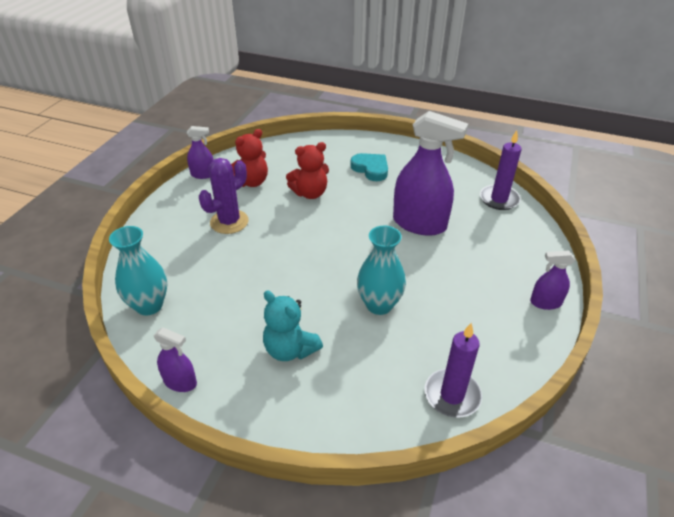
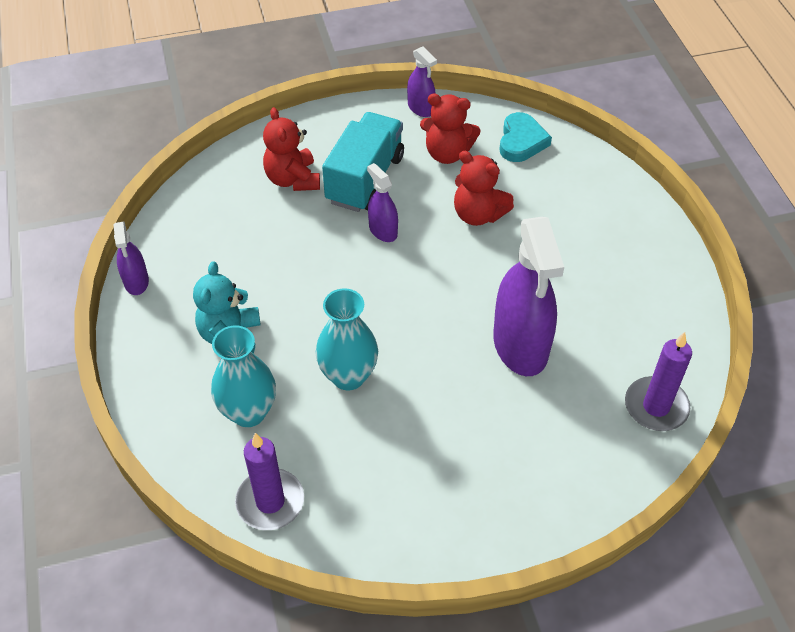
camera: 55 degrees right, 10 degrees up
turquoise vase [109,226,167,316] -> turquoise vase moved to [211,325,276,427]
purple cactus [199,158,249,234] -> turquoise truck [322,112,404,212]
turquoise heart [351,153,388,181] -> turquoise heart moved to [500,112,552,162]
purple spray bottle [530,250,575,310] -> purple spray bottle moved to [367,163,398,242]
none -> red teddy bear [263,107,320,191]

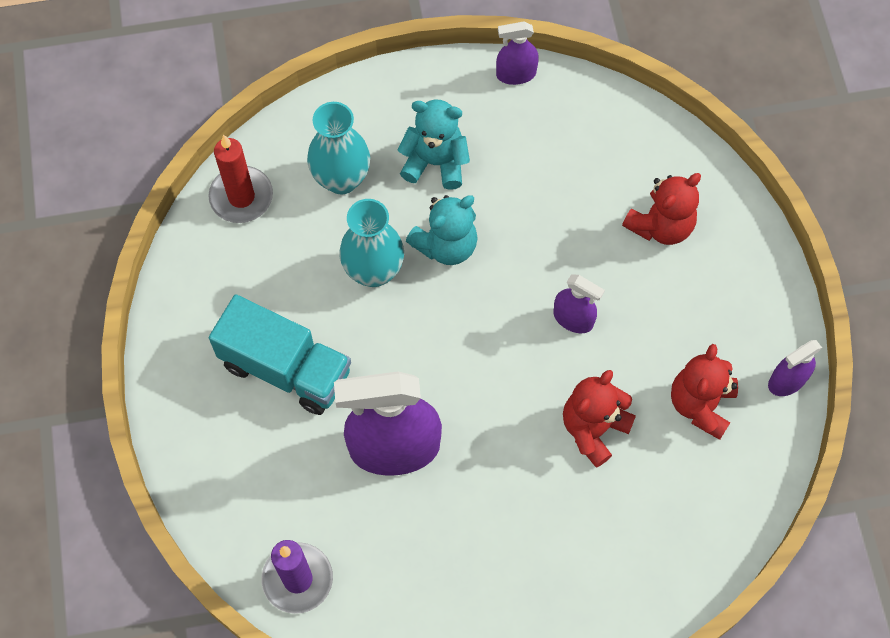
camera: 95 degrees right, 15 degrees up
purple candle [235,433,304,530] -> red candle [208,135,273,223]
red teddy bear [263,107,320,191] -> red teddy bear turned 150 degrees clockwise [622,173,701,245]
turquoise truck [322,112,404,212] -> turquoise truck moved to [209,294,351,415]
purple spray bottle [367,163,398,242] -> purple spray bottle turned 60 degrees clockwise [553,274,605,333]
turquoise heart [500,112,552,162] -> none
none -> turquoise teddy bear [406,195,478,265]

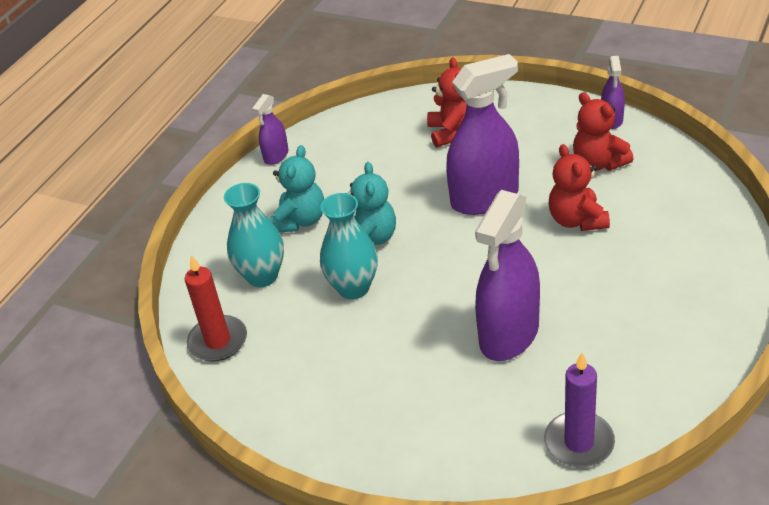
camera: 50 degrees left, 25 degrees down
turquoise truck [209,294,351,415] -> none
turquoise teddy bear [397,100,470,190] -> turquoise teddy bear turned 150 degrees clockwise [270,145,324,232]
purple spray bottle [553,274,605,333] -> purple spray bottle [446,54,519,215], size x2.03

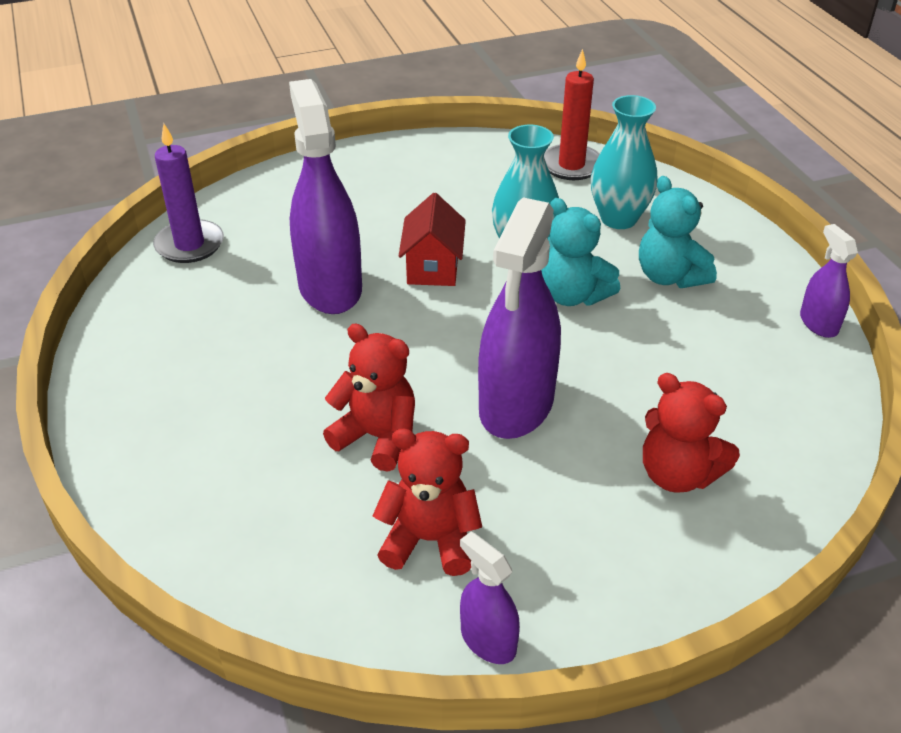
camera: 130 degrees right, 0 degrees up
none -> red house [399,193,466,286]

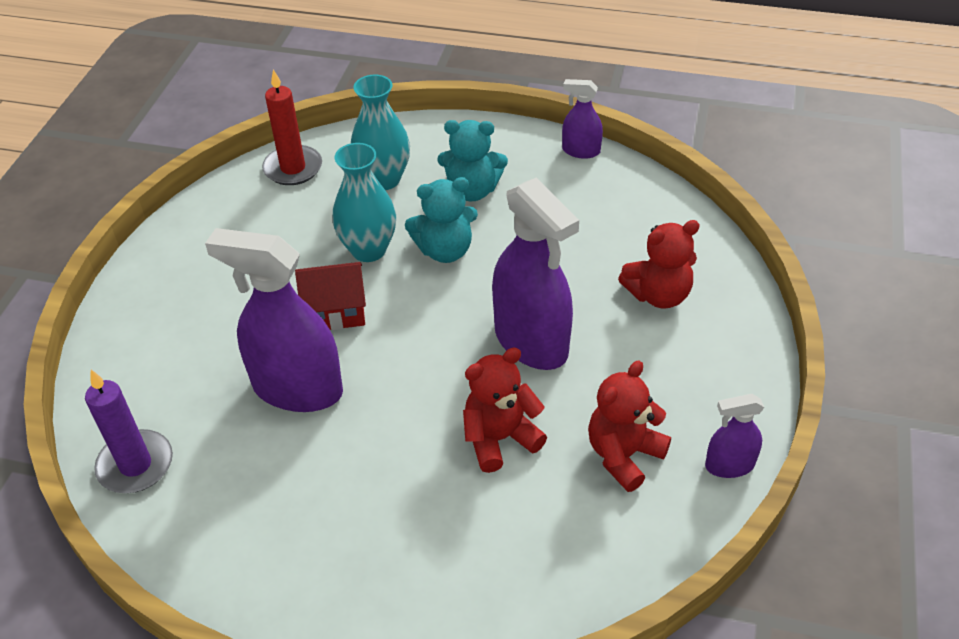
camera: 55 degrees left, 5 degrees up
red house [399,193,466,286] -> red house turned 45 degrees counterclockwise [295,262,366,330]

